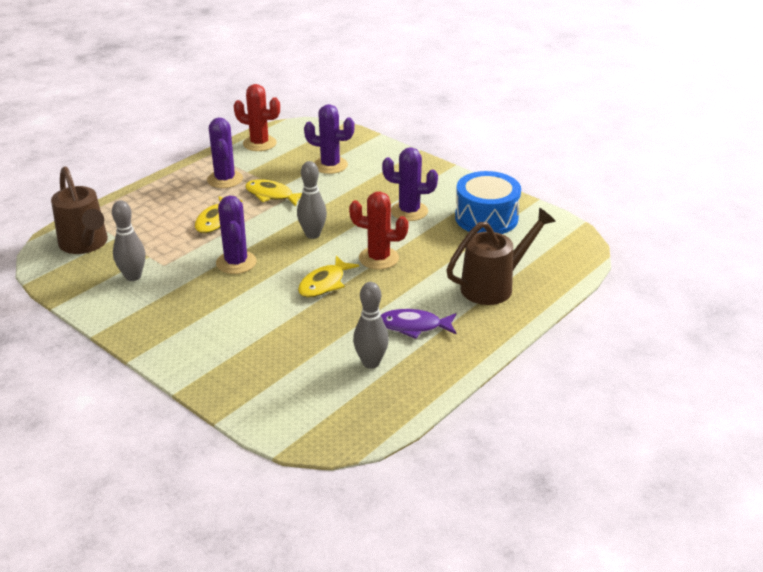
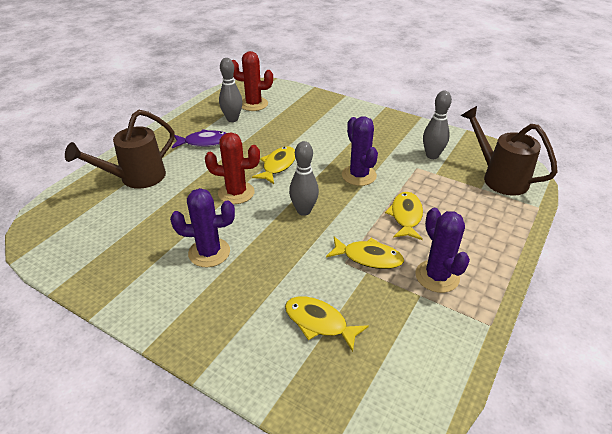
camera: 170 degrees right, 5 degrees up
red cactus [234,84,280,151] -> red cactus moved to [232,51,273,111]
purple cactus [304,104,355,174] -> yellow fish [285,296,369,352]
blue drum [455,171,521,234] -> none

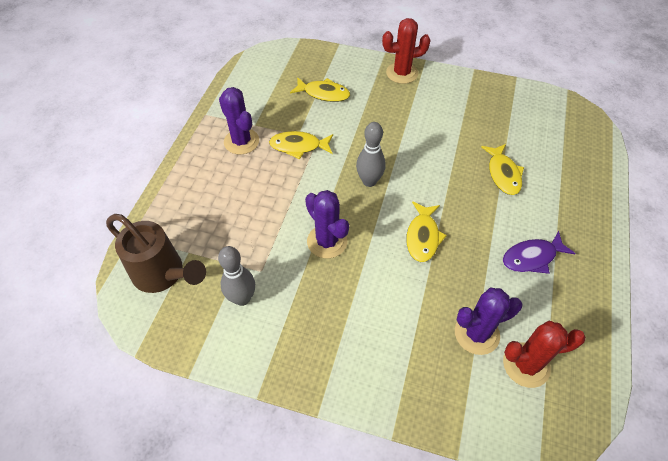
camera: 165 degrees right, 15 degrees up
brown watering can [65,110,175,189] -> none
purple cactus [170,188,235,267] -> purple cactus moved to [455,288,523,355]
red cactus [205,132,260,204] -> red cactus moved to [382,18,430,84]
grey bowling pin [219,58,242,122] -> none
yellow fish [385,192,423,240] -> yellow fish moved to [481,144,524,195]

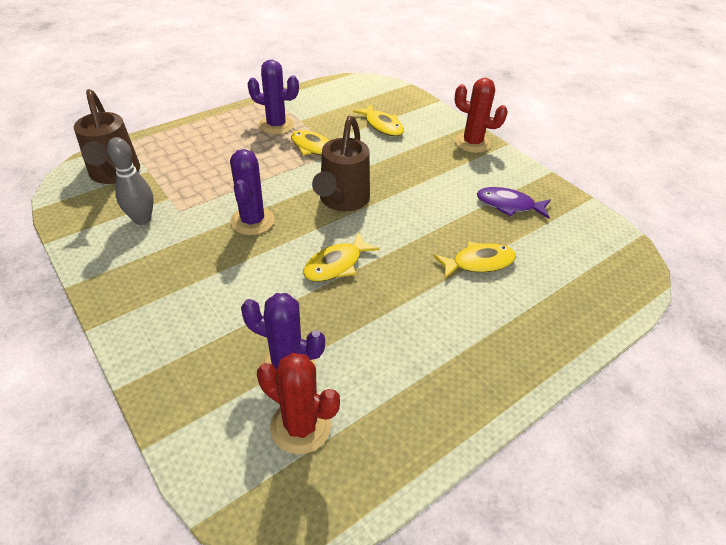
camera: 35 degrees right, 10 degrees down
purple cactus [219,87,259,155] -> purple cactus turned 75 degrees counterclockwise [248,60,299,135]
grey bowling pin [356,122,386,187] -> brown watering can [312,116,370,211]
yellow fish [481,144,524,195] -> yellow fish turned 135 degrees counterclockwise [433,242,516,279]
purple fish [503,231,576,274] -> purple fish moved to [477,187,551,219]

